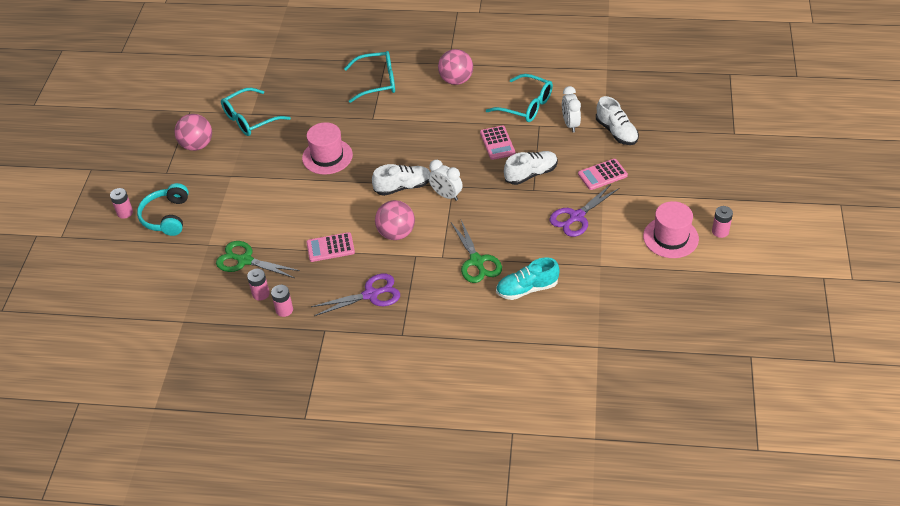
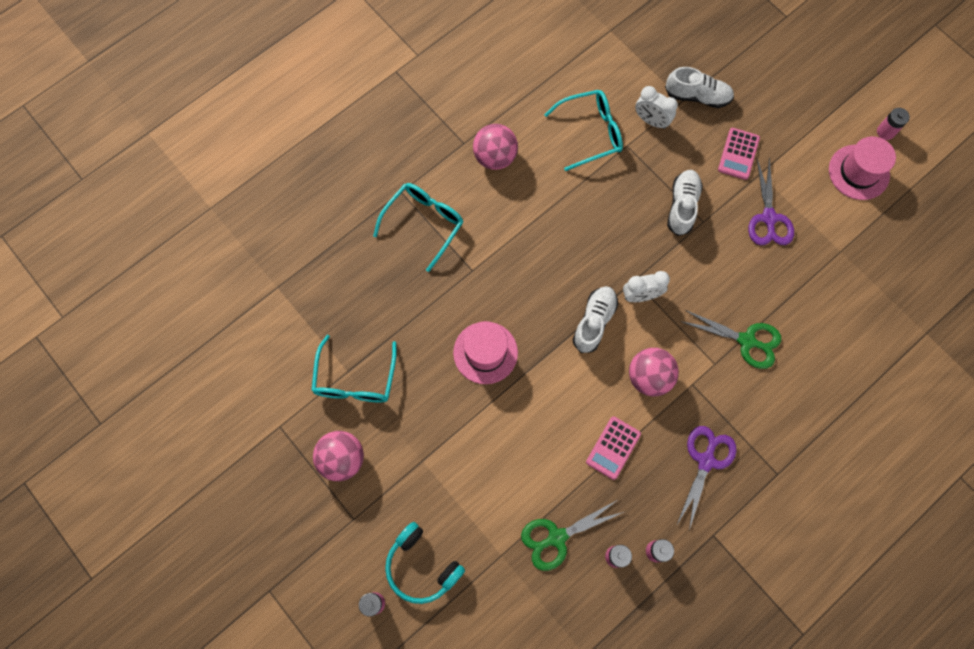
camera: 50 degrees left, 25 degrees up
pink calculator [480,126,515,160] -> none
turquoise shoe [496,257,560,300] -> none

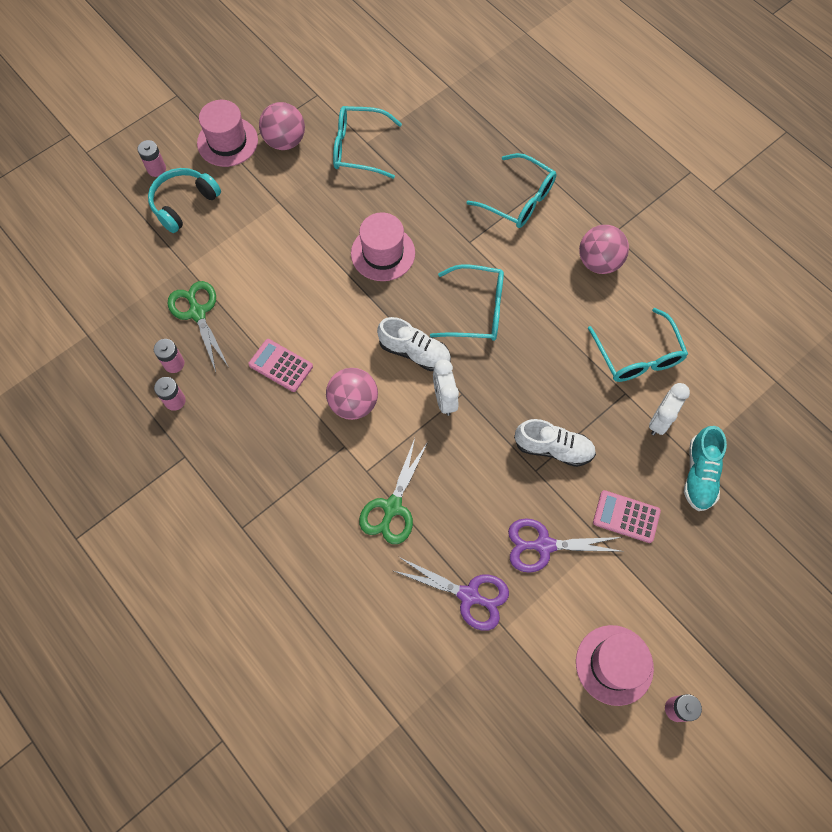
camera: 90 degrees right, 5 degrees down
white shoe [665,67,734,108] -> turquoise shoe [684,426,727,511]
purple scissors [676,426,737,530] -> purple scissors moved to [394,557,509,631]
none -> pink hat [197,100,258,167]
none -> turquoise glasses [430,264,504,341]

